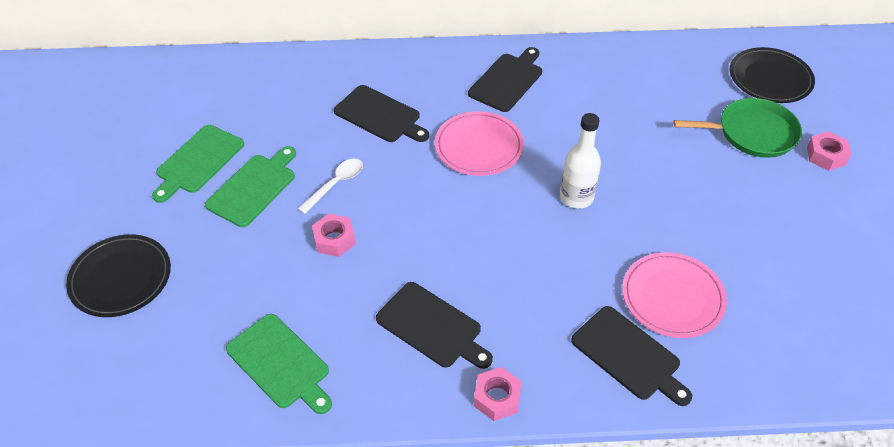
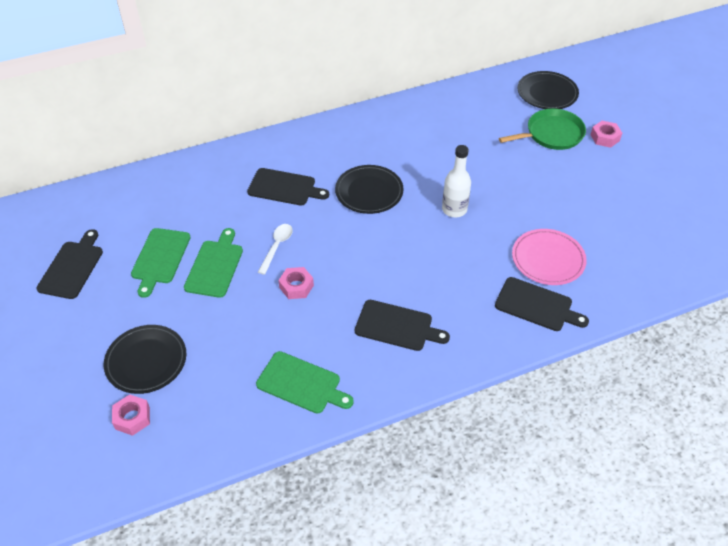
camera: 20 degrees left, 0 degrees up
pink plate [435,111,524,176] -> black plate [335,165,404,214]
black cutting board [468,47,542,112] -> black cutting board moved to [37,229,103,299]
pink nut [474,367,522,421] -> pink nut moved to [112,394,150,436]

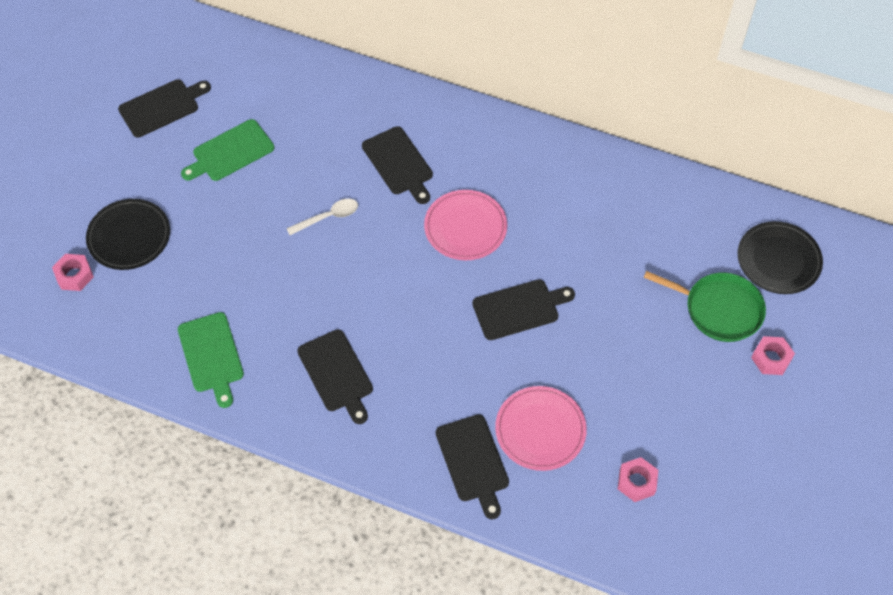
camera: 45 degrees right, 10 degrees up
green cutting board [184,228,243,298] -> none
pink nut [278,267,314,299] -> pink nut moved to [618,457,658,502]
black plate [335,165,404,214] -> pink plate [424,190,507,260]
white bottle [442,145,471,217] -> black cutting board [472,279,575,340]

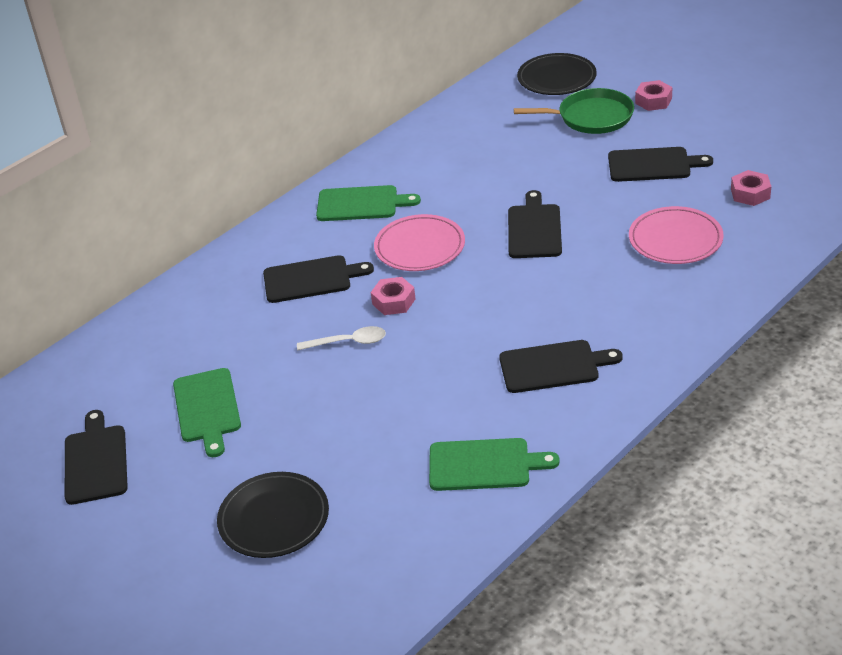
camera: 65 degrees left, 20 degrees down
pink nut [52,254,94,291] -> pink nut moved to [371,277,416,315]
white spoon [286,199,358,235] -> white spoon turned 90 degrees clockwise [297,326,386,351]
black cutting board [436,414,509,519] -> black cutting board moved to [608,147,713,182]
green pan [644,271,766,342] -> green pan turned 45 degrees clockwise [514,88,634,134]
none -> green cutting board [316,185,421,221]

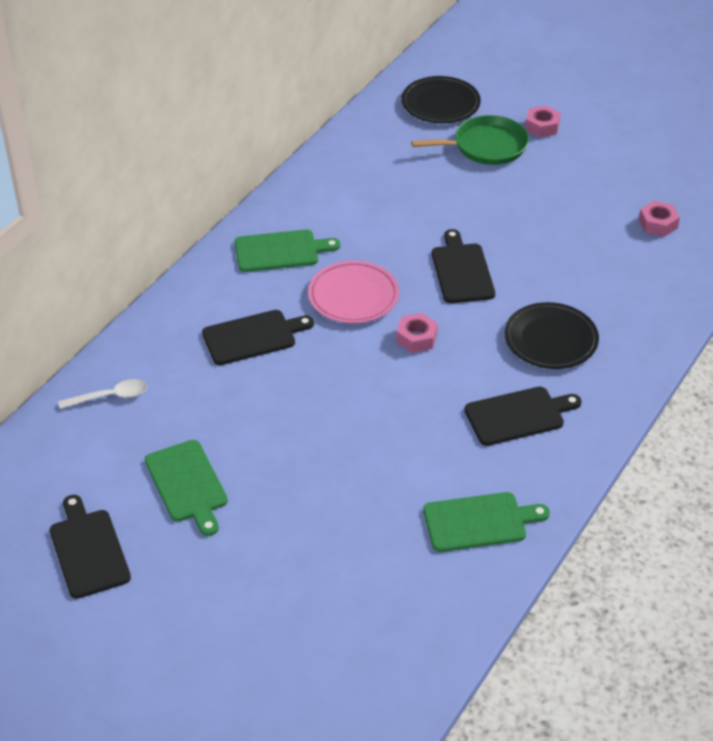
camera: 15 degrees left, 5 degrees up
black plate [217,472,329,558] -> black plate moved to [504,302,599,369]
white spoon [297,326,386,351] -> white spoon moved to [58,379,147,409]
pink nut [371,277,416,315] -> pink nut moved to [396,313,438,353]
black cutting board [608,147,713,182] -> none
pink plate [629,206,724,264] -> none

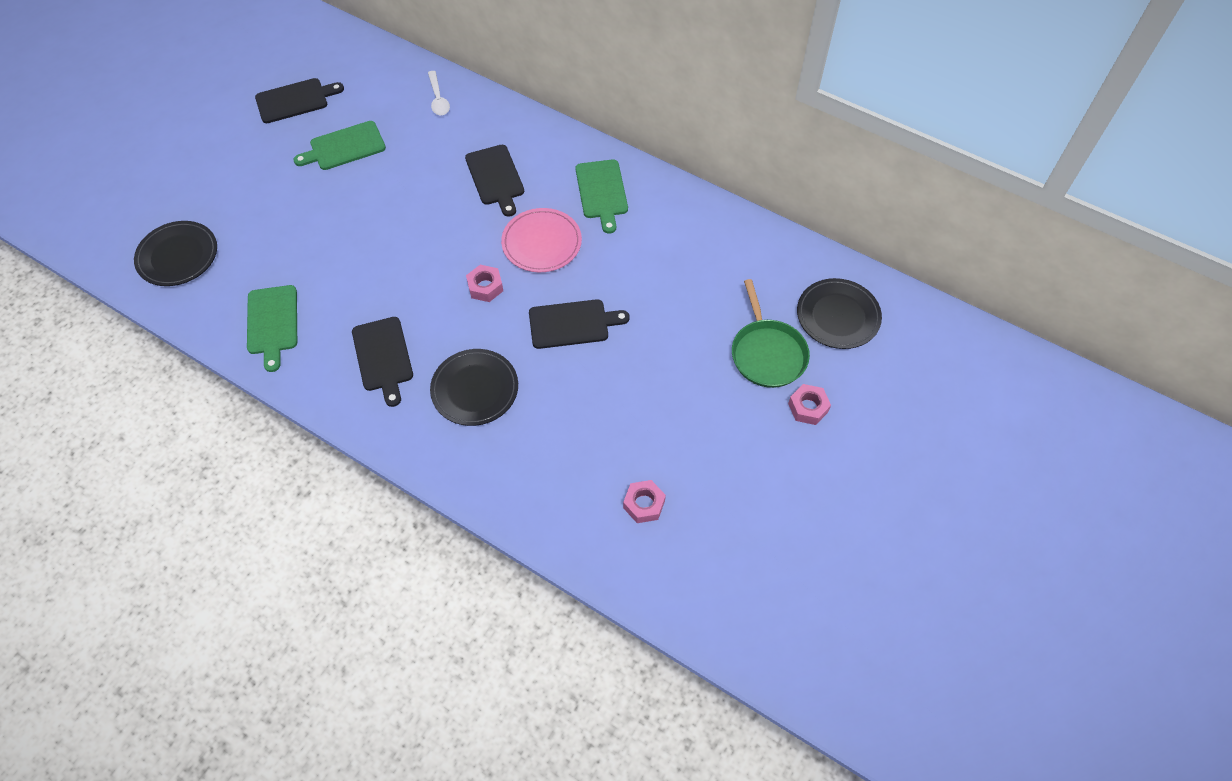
camera: 90 degrees right, 15 degrees up
none -> black plate [134,221,217,286]

